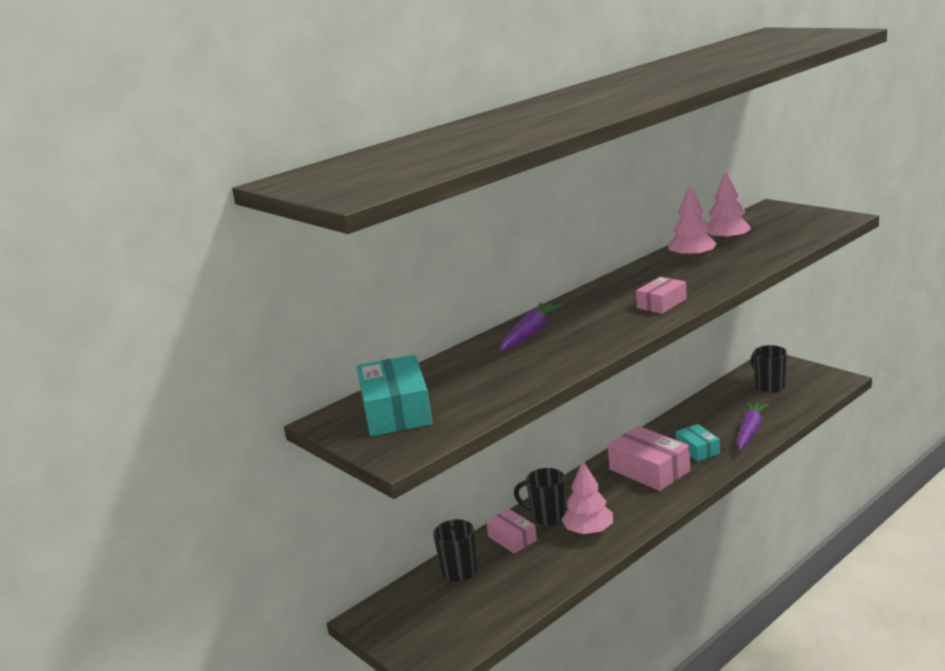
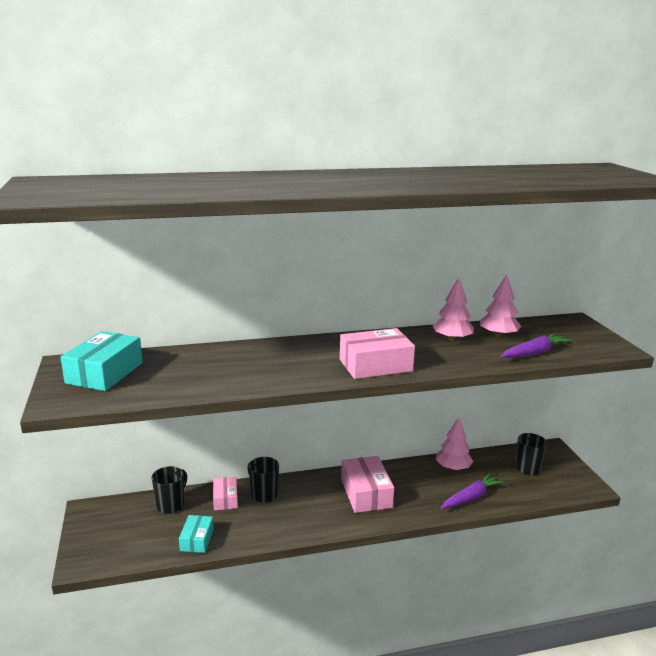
camera: 25 degrees right, 0 degrees up
purple carrot [500,302,563,351] -> purple carrot moved to [501,333,572,358]
pink tree [561,460,613,535] -> pink tree moved to [436,418,473,470]
pink box [636,277,687,314] -> pink box [340,328,415,379], size x1.71
turquoise box [675,424,720,462] -> turquoise box moved to [179,515,214,553]

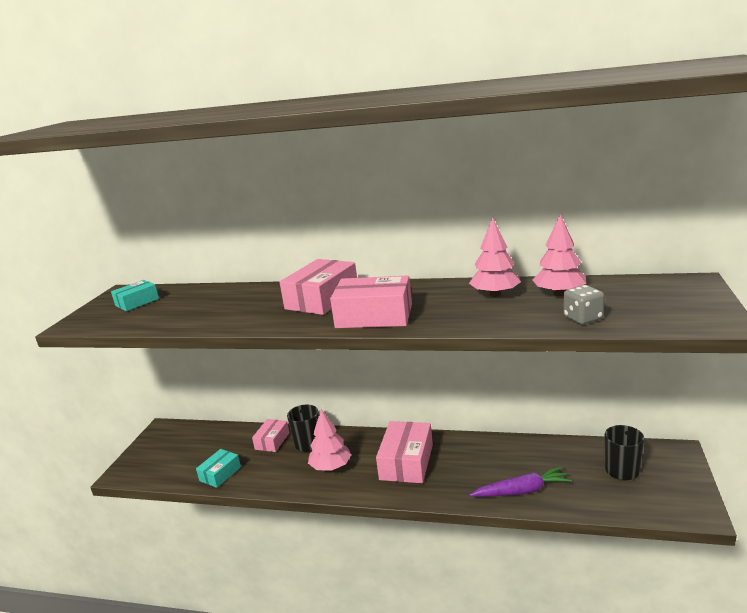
camera: 30 degrees right, 0 degrees up
turquoise box [61,331,143,391] -> turquoise box [111,280,159,311], size x0.59
black mug [151,466,187,514] -> none
pink tree [436,418,473,470] -> pink tree moved to [308,409,351,471]
purple carrot [501,333,572,358] -> grey dice [564,285,604,324]
none -> pink box [280,259,357,315]

